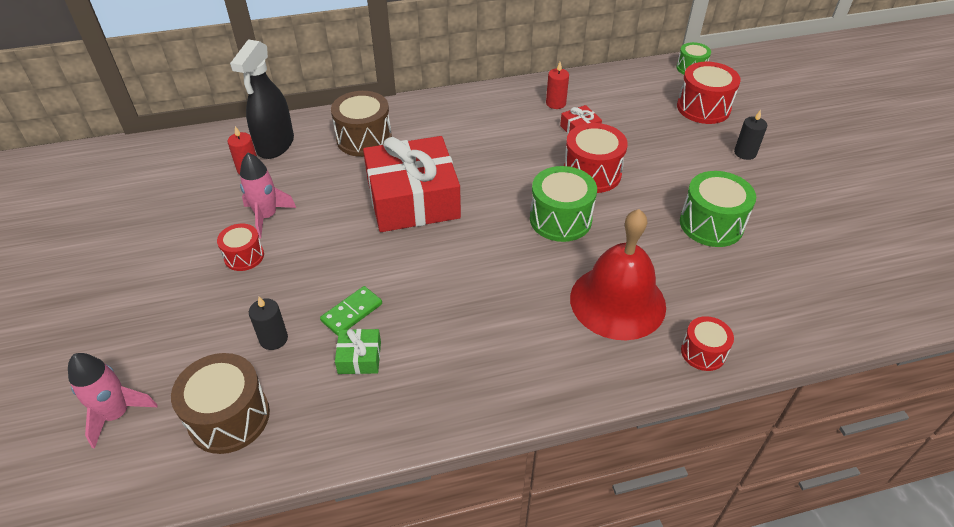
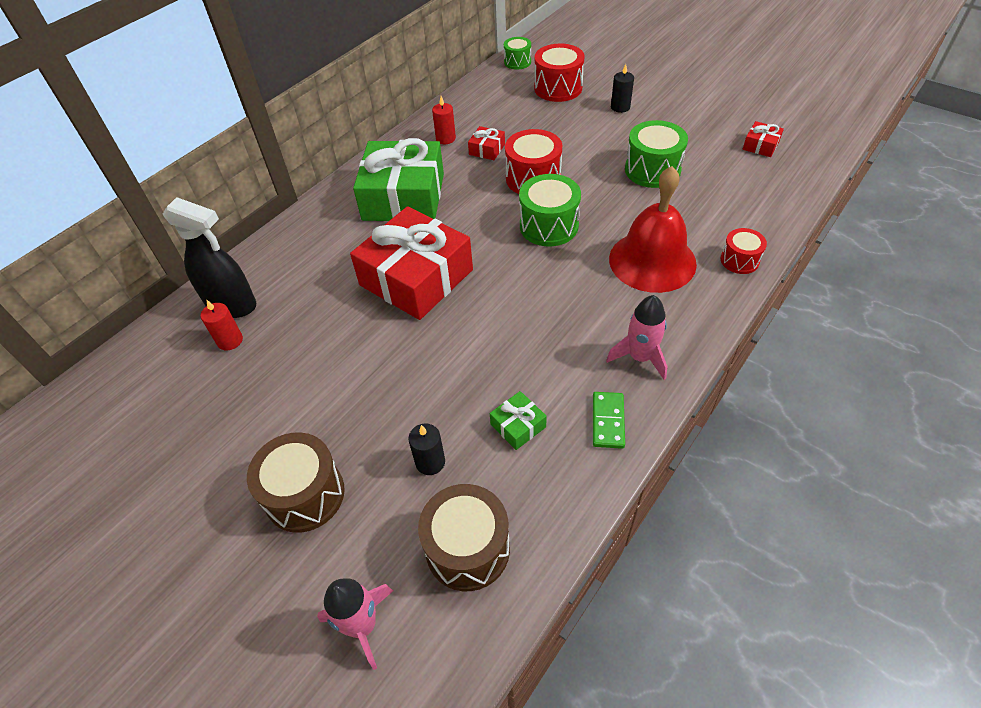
camera: 35 degrees left, 5 degrees up
red drum [217,224,264,271] -> none
black spray bottle [230,39,294,159] -> black spray bottle turned 45 degrees counterclockwise [163,197,256,318]
pink rocket [240,153,296,238] -> pink rocket moved to [606,295,668,380]
green domino [320,286,382,336] -> green domino moved to [593,392,625,449]
brown drum [331,91,392,157] -> brown drum moved to [247,432,345,533]
none -> green gift [353,138,444,221]
none -> red gift [743,121,784,157]

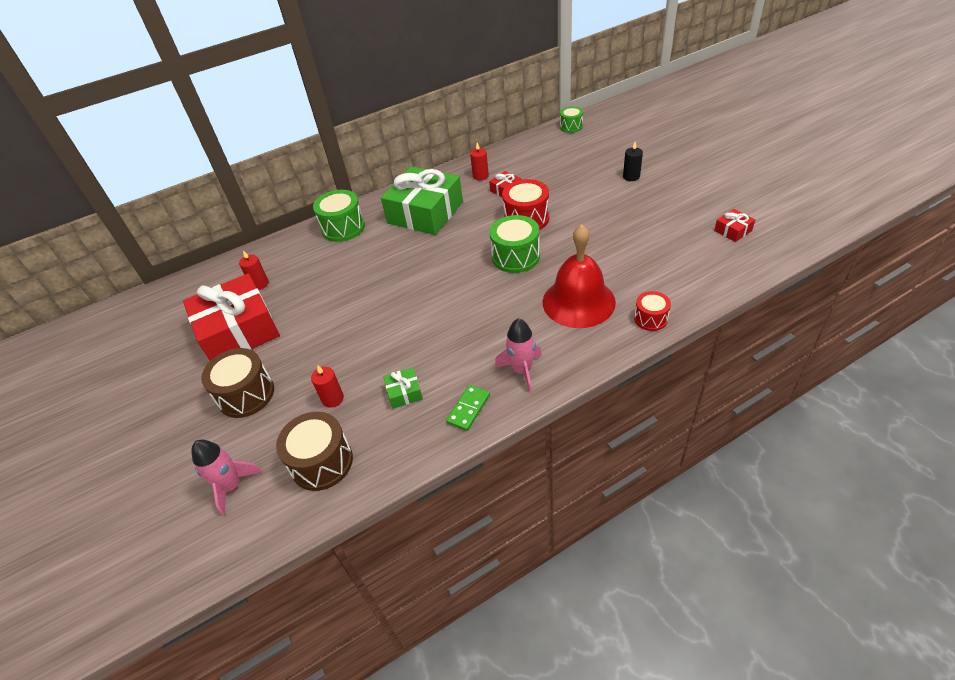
camera: 25 degrees right, 5 degrees down
black spray bottle [163,197,256,318] -> none
red gift [350,206,473,320] -> red gift moved to [183,273,280,361]
black candle [408,423,445,475] -> red candle [311,365,344,408]
red drum [534,44,585,102] -> none
green drum [625,120,688,188] -> green drum moved to [313,190,365,242]

